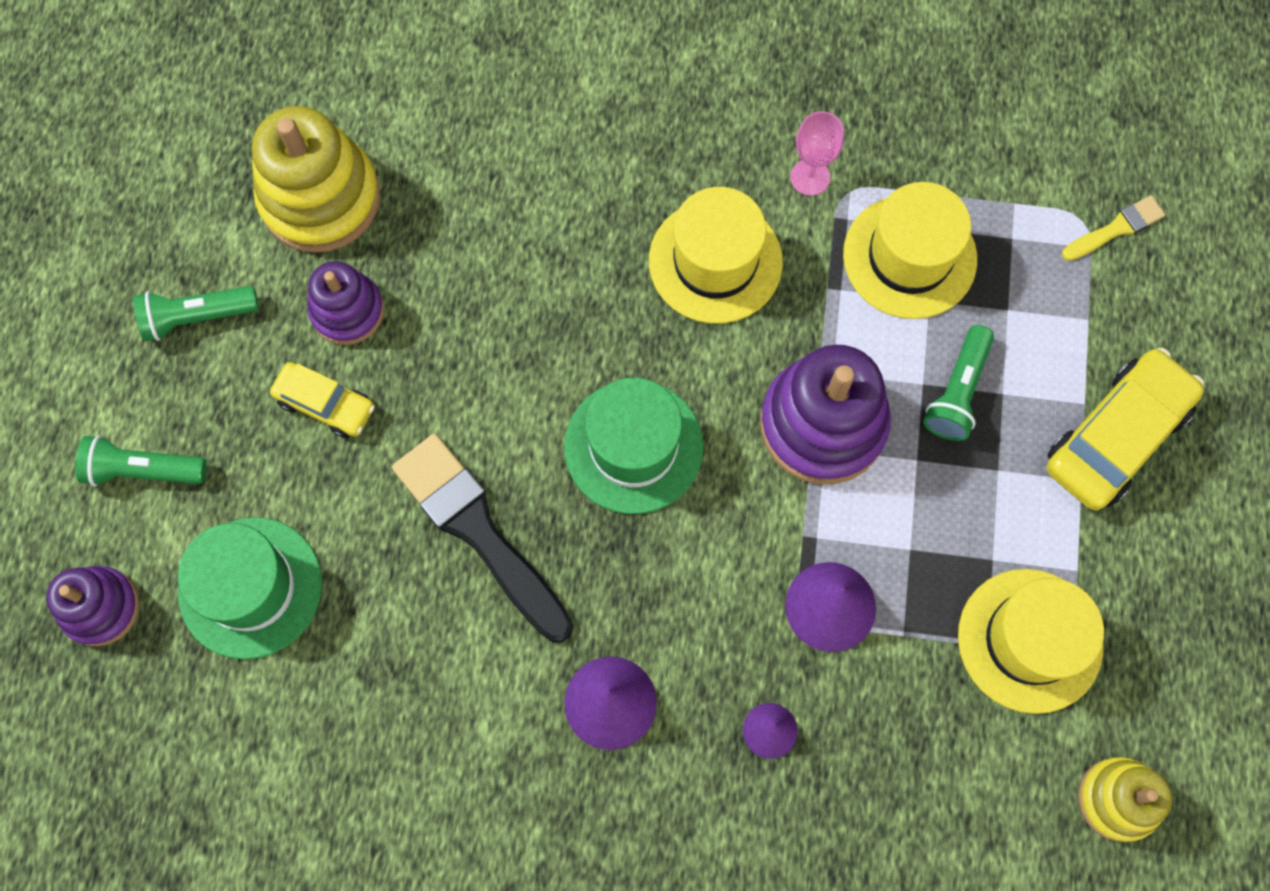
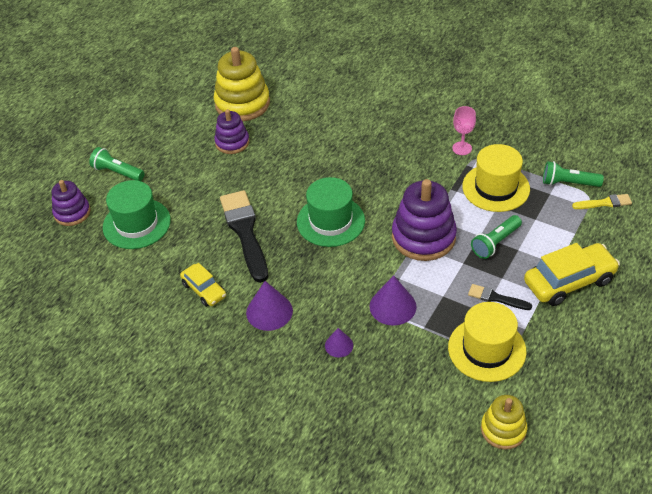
camera: 25 degrees right, 25 degrees down
green flashlight [133,286,259,341] -> green flashlight moved to [543,161,604,187]
yellow car [270,362,375,438] -> yellow car moved to [180,263,226,307]
yellow hat [649,187,783,324] -> none
none -> black brush [468,284,532,310]

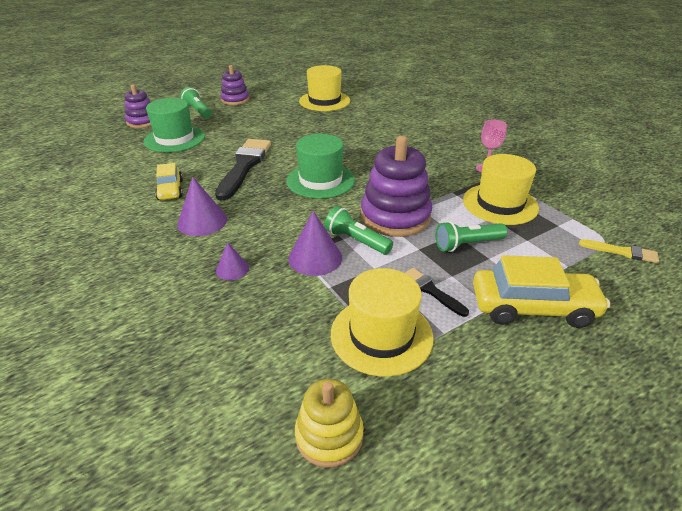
camera: 25 degrees right, 10 degrees down
yellow stacking toy [214,47,270,121] -> yellow hat [299,65,350,111]
purple stacking toy [214,109,249,154] -> purple stacking toy moved to [221,65,249,105]
green flashlight [543,161,604,187] -> green flashlight moved to [324,206,393,255]

